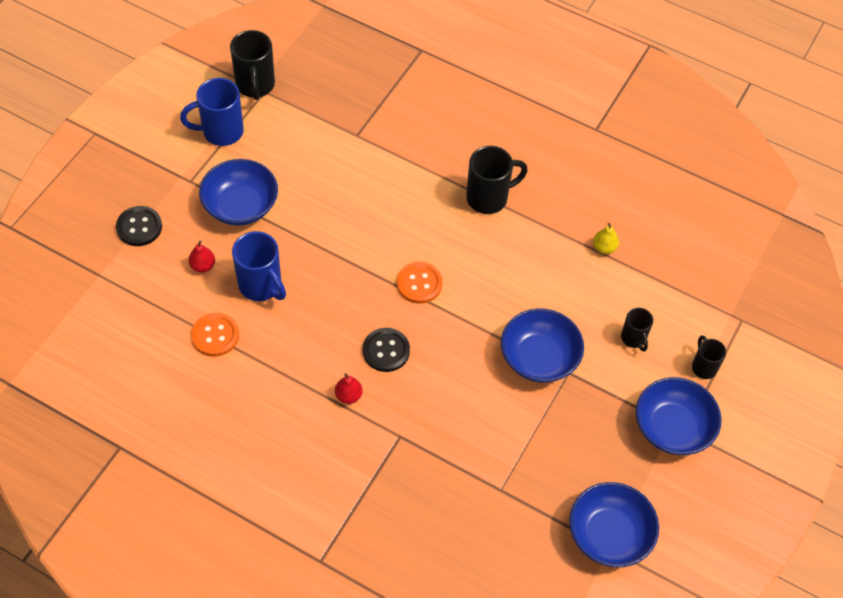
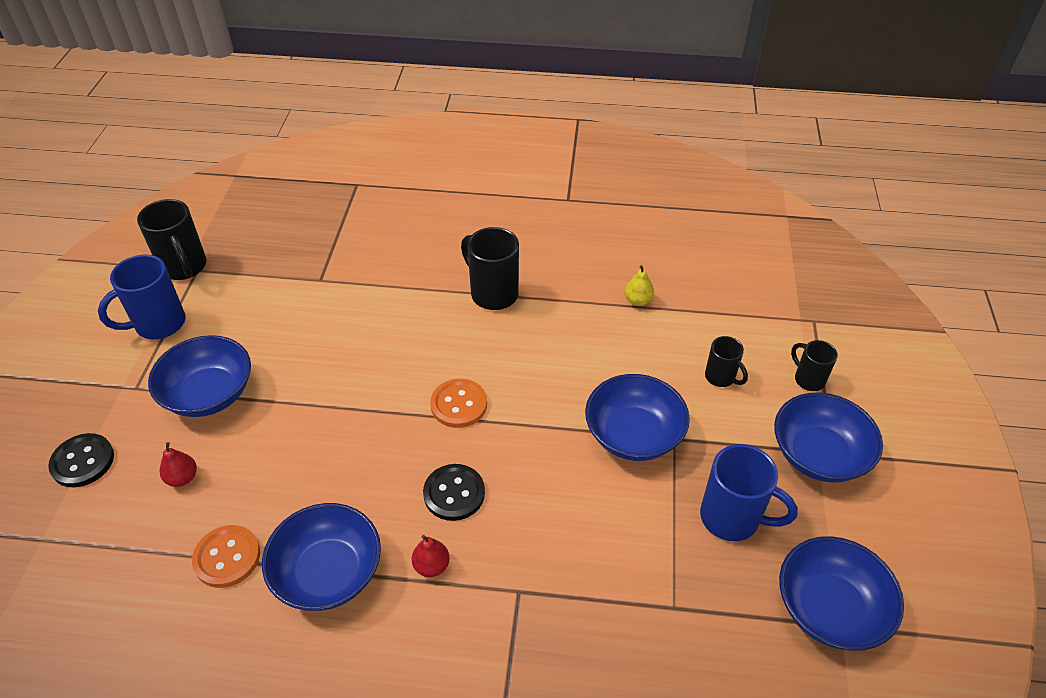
camera: 20 degrees left, 10 degrees down
blue mug [232,231,286,301] -> blue mug moved to [700,444,798,542]
black mug [466,146,528,214] -> black mug turned 90 degrees counterclockwise [461,227,519,310]
none -> blue bowl [262,503,381,611]

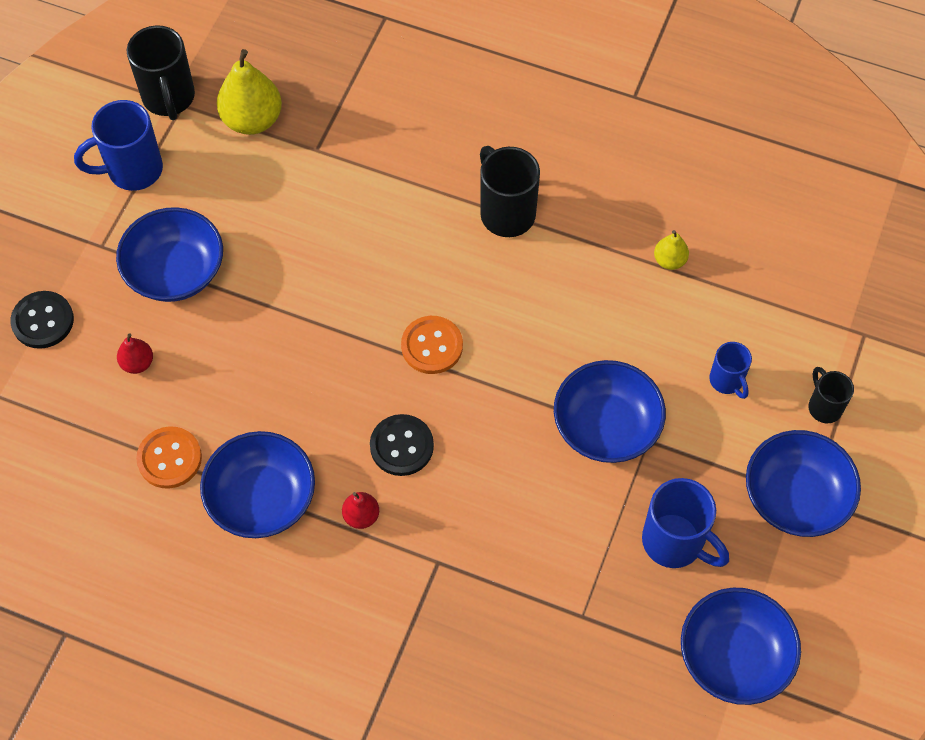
camera: 15 degrees right, 15 degrees up
black mug [705,336,748,387] -> blue mug [709,342,752,399]
none -> yellow pear [217,49,282,135]

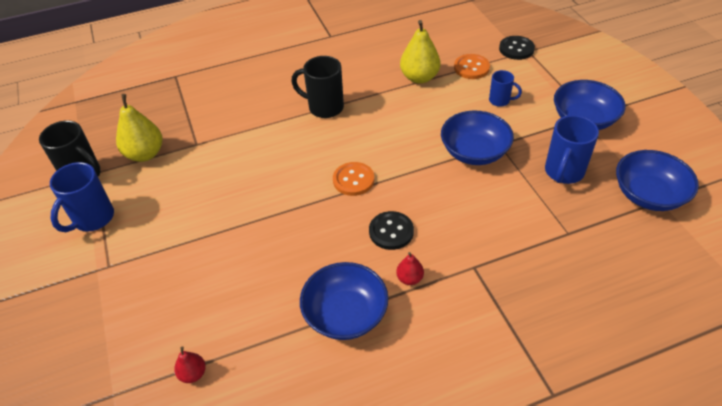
camera: 40 degrees left, 15 degrees down
black button [10,291,74,349] -> black button moved to [499,36,535,60]
blue bowl [116,207,223,302] -> none
red pear [117,333,153,374] -> red pear moved to [174,346,206,383]
orange button [136,427,202,489] -> orange button moved to [454,54,490,79]
blue mug [642,478,729,568] -> blue mug turned 120 degrees clockwise [545,115,599,184]
yellow pear [654,230,689,270] -> yellow pear [400,20,440,84], size x1.94
black mug [808,367,854,423] -> none

